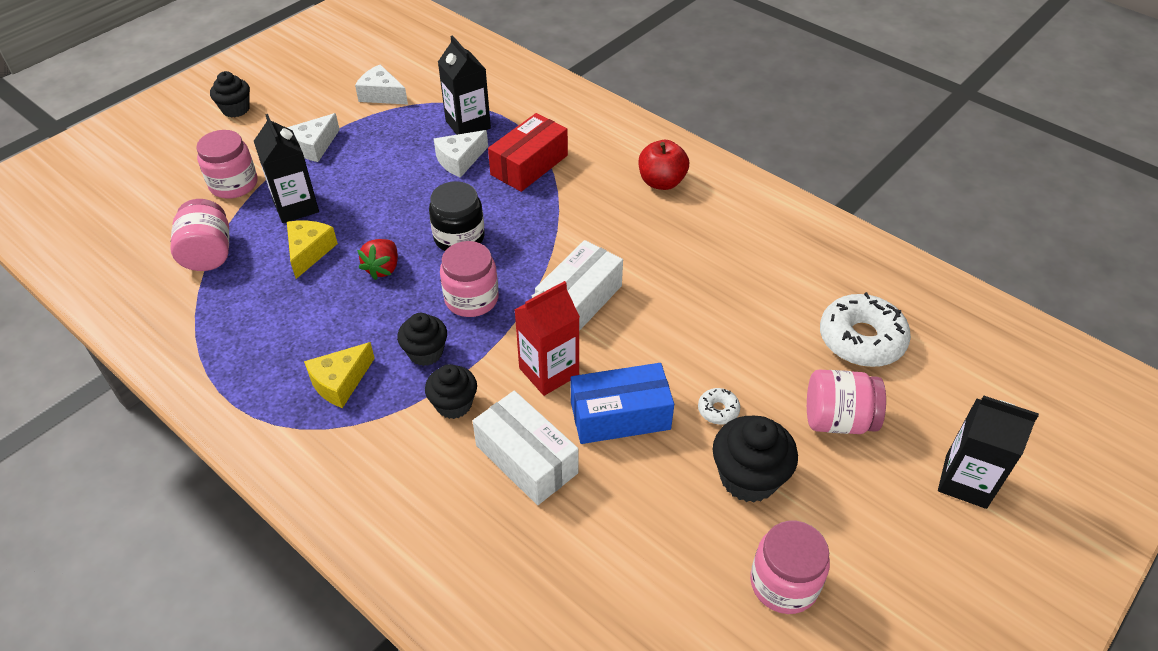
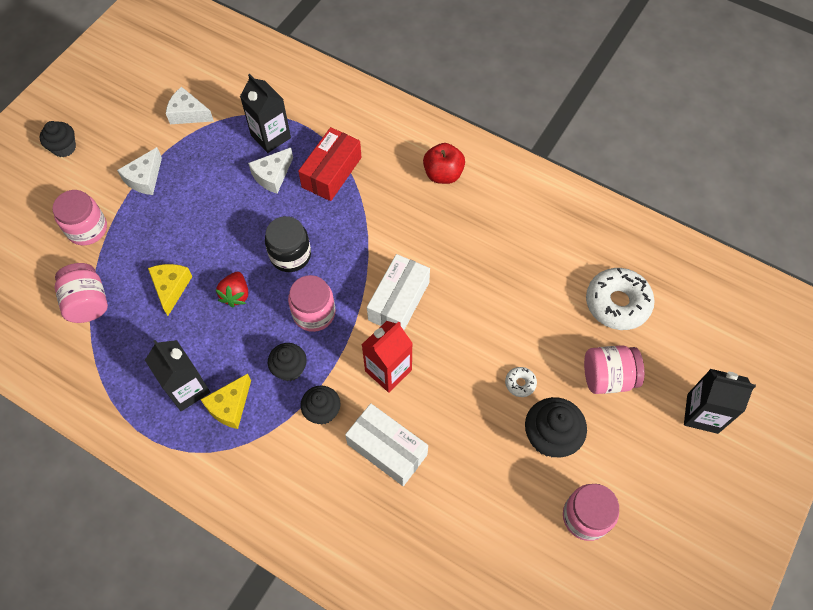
camera: 10 degrees left, 15 degrees up
black carton [254,114,319,223] -> black carton moved to [145,340,211,411]
blue box [571,363,674,444] -> none

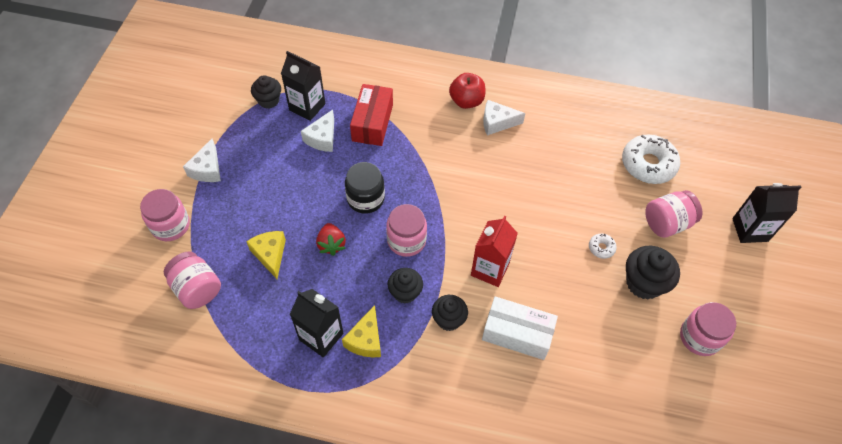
camera: 20 degrees left, 5 degrees down
black cupcake [40,121,76,157] -> black cupcake moved to [251,75,281,109]
white cheese [166,87,214,124] -> white cheese moved to [483,100,525,136]
white box [367,254,430,330] -> none

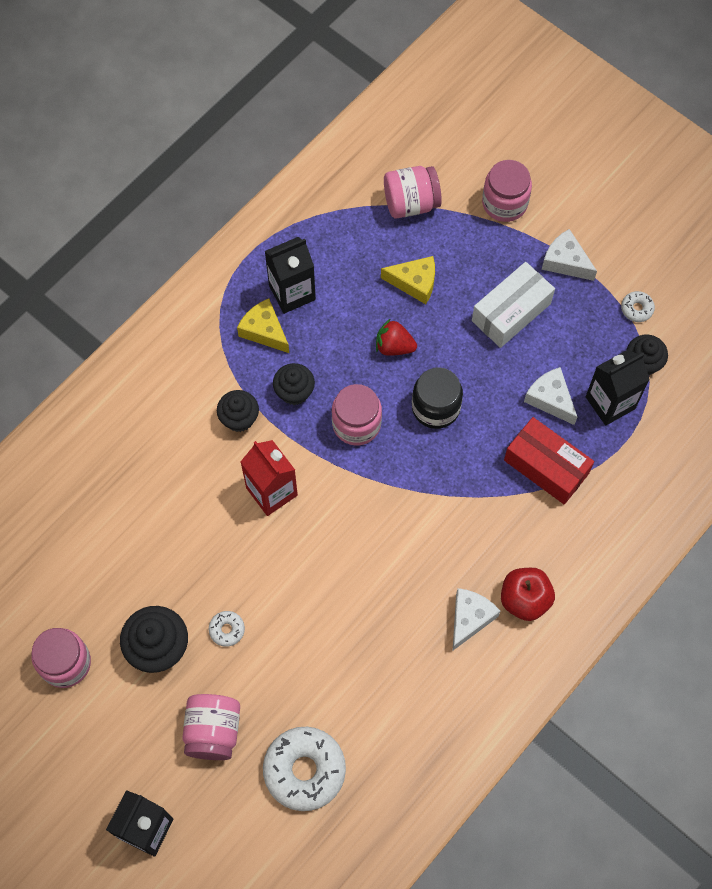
camera: 120 degrees right, 10 degrees up
white box [482,296,558,360] -> white box moved to [472,262,555,348]
none -> white donut [621,291,655,322]

